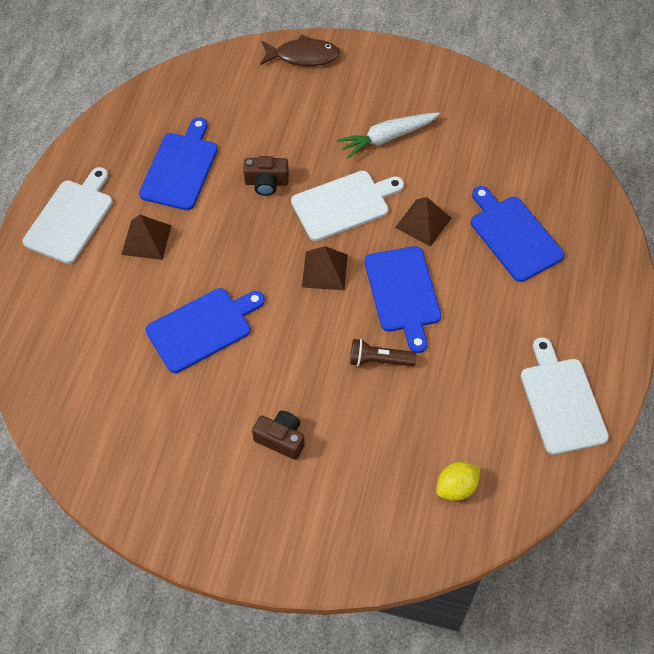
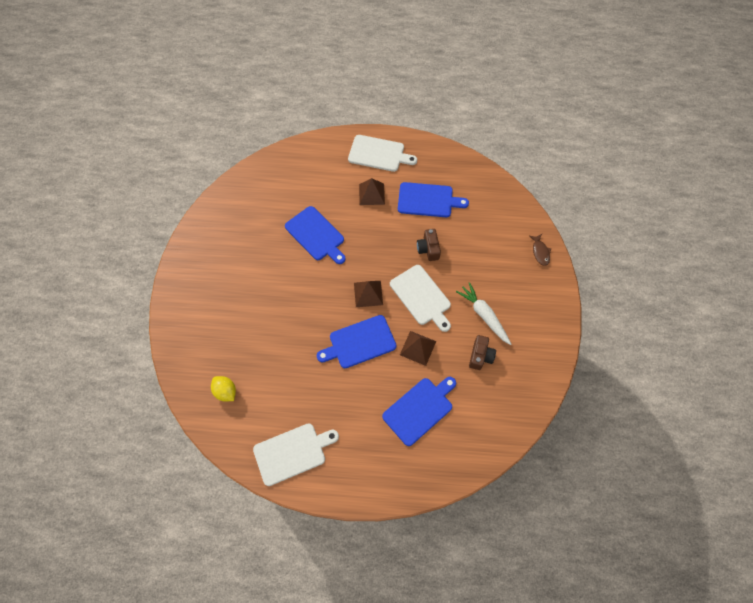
camera: 80 degrees right, 5 degrees up
brown camera [252,411,305,460] -> brown camera moved to [469,335,496,370]
brown fish [261,34,340,66] -> brown fish [529,234,551,266], size x0.66
brown flashlight [350,339,416,366] -> none

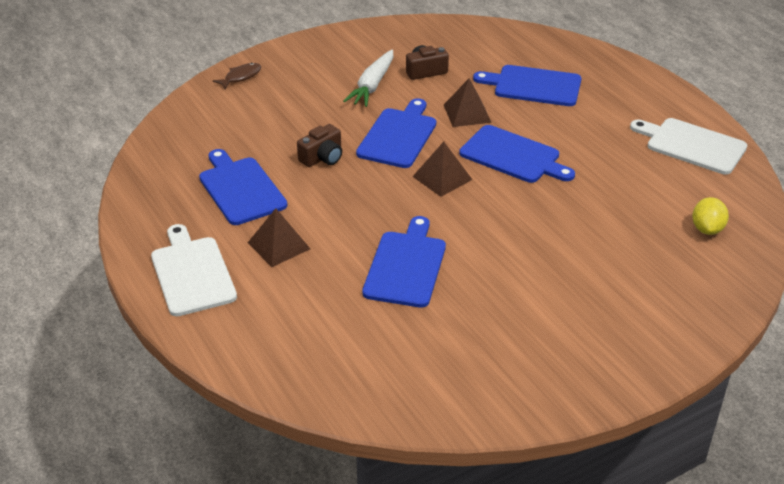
camera: 125 degrees left, 25 degrees down
white cutting board [390,265,451,332] -> blue cutting board [356,98,436,168]

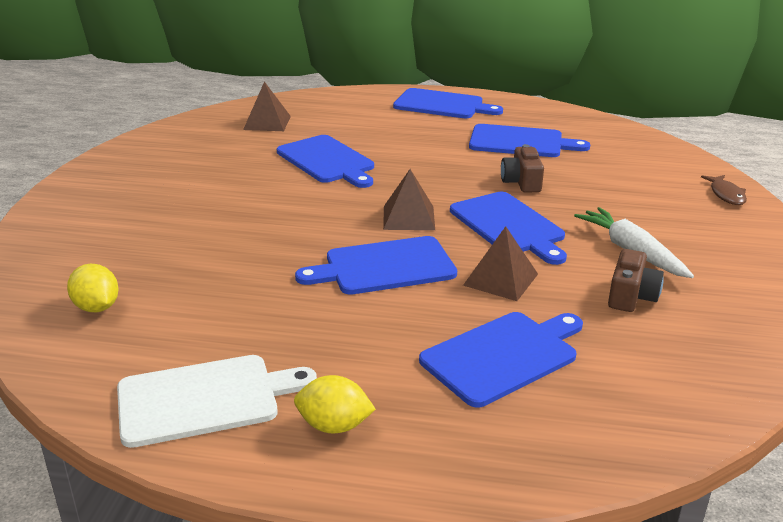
camera: 130 degrees right, 10 degrees down
white cutting board [151,224,237,316] -> blue cutting board [393,88,503,118]
brown pyramid [248,208,311,267] -> brown pyramid moved to [243,81,291,131]
none -> yellow lemon [294,375,376,433]

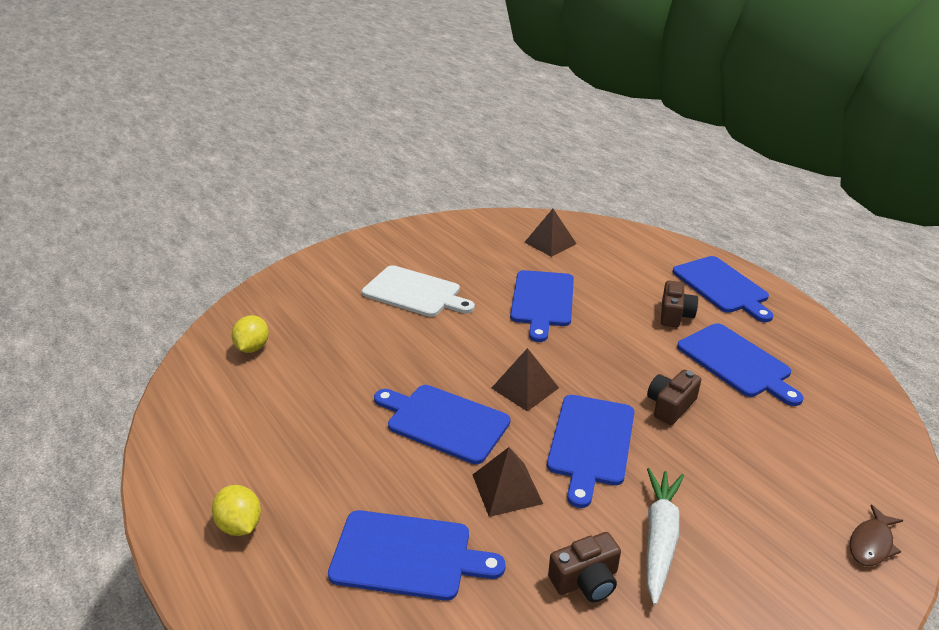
camera: 45 degrees right, 5 degrees up
white cutting board [117,355,317,448] -> white cutting board moved to [362,265,475,317]
none -> brown camera [661,280,698,327]

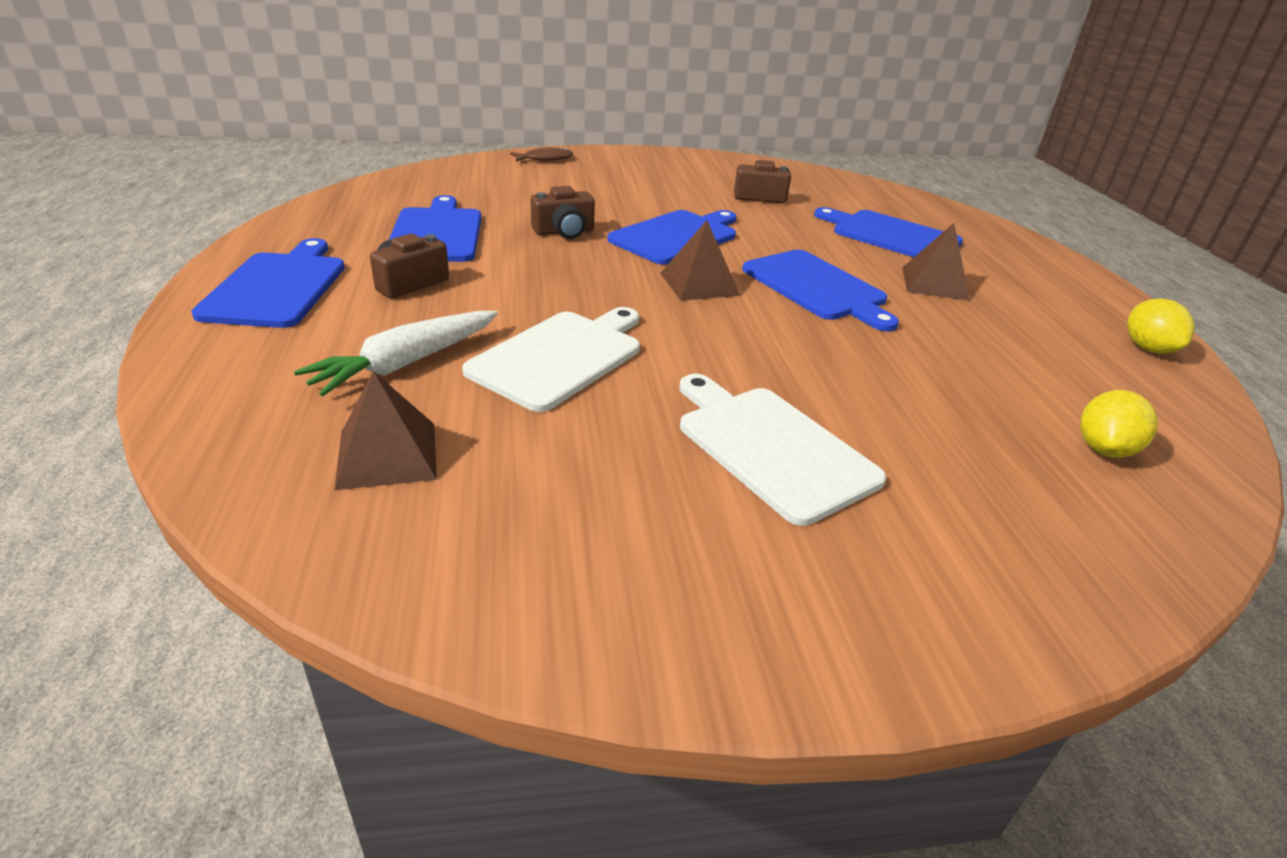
camera: 155 degrees left, 0 degrees up
yellow lemon [212,485,261,536] -> yellow lemon moved to [1127,298,1194,354]
brown pyramid [473,447,543,517] -> brown pyramid moved to [902,223,970,301]
blue cutting board [510,270,574,342] -> white cutting board [462,307,640,412]
white carrot [646,468,684,605] -> white carrot moved to [294,311,498,396]

